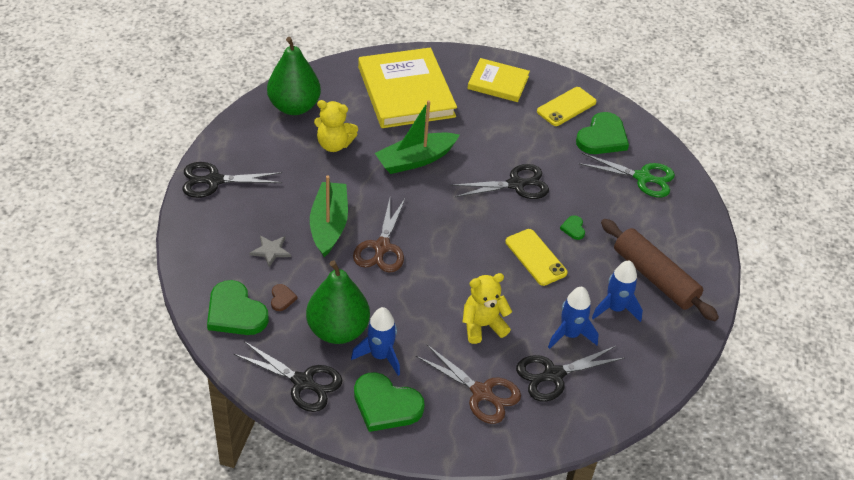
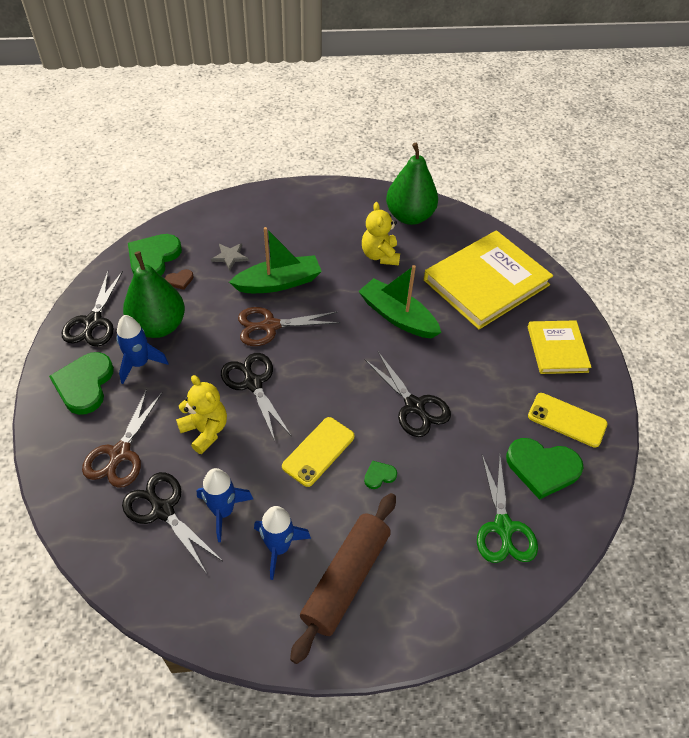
camera: 70 degrees right, 5 degrees up
black scissors [182,162,282,198] -> black scissors moved to [221,353,292,441]

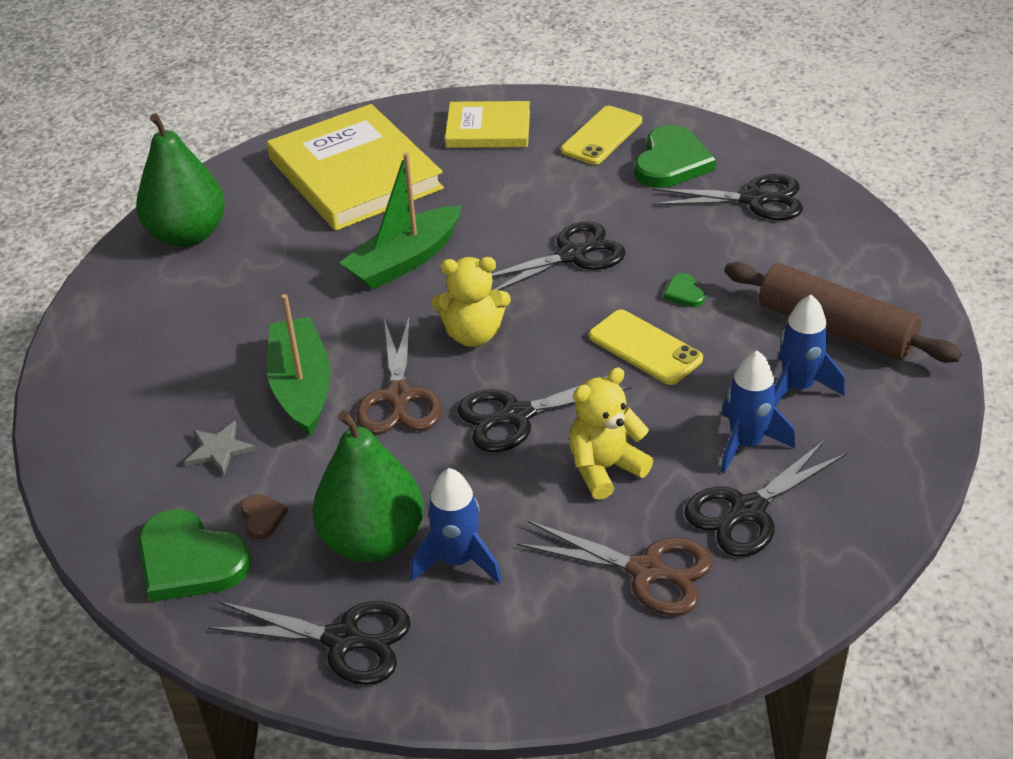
camera: 80 degrees left, 10 degrees down
green heart [49,352,114,415] -> none
yellow teddy bear [362,202,400,265] -> yellow teddy bear moved to [432,257,511,347]
green scissors [477,455,538,563] -> black scissors [652,174,803,220]

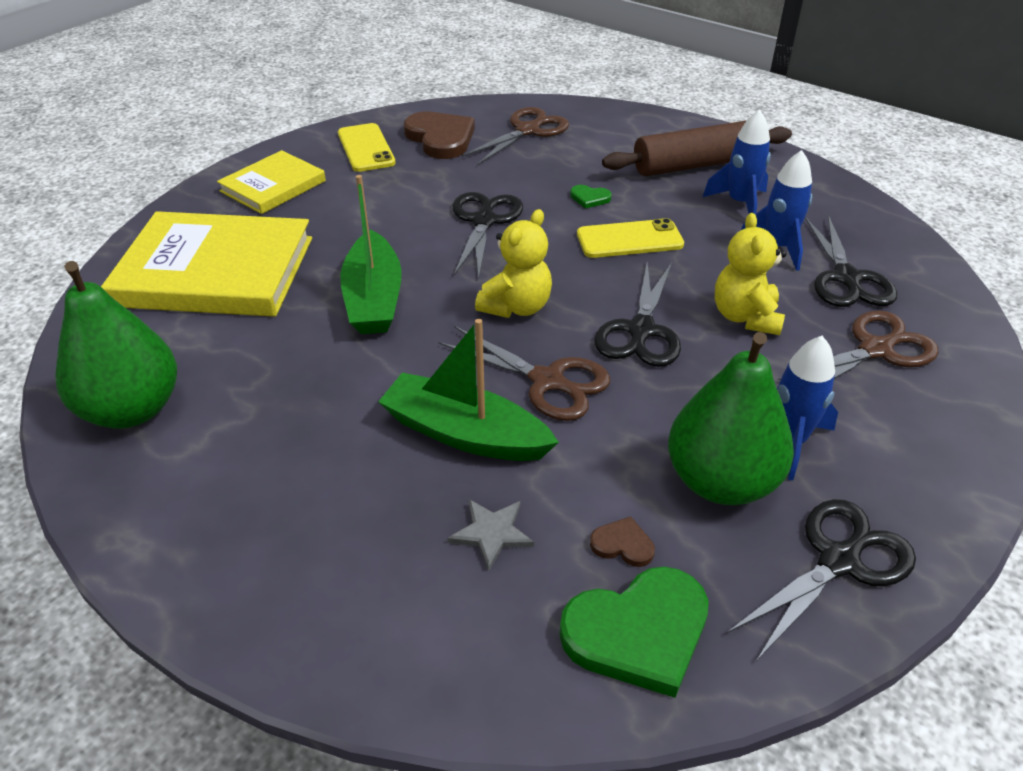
camera: 55 degrees left, 0 degrees up
green heart [634,125,716,188] -> brown heart [404,112,475,159]
black scissors [652,174,803,220] -> brown scissors [462,107,569,165]

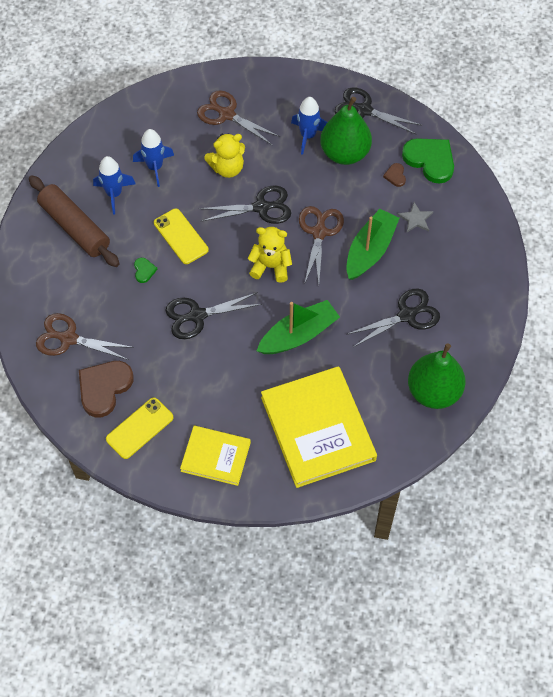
camera: 115 degrees left, 20 degrees up
green boat [378,319,559,461] -> green boat turned 150 degrees counterclockwise [346,209,400,280]
black scissors [805,215,897,307] -> black scissors moved to [346,289,440,347]

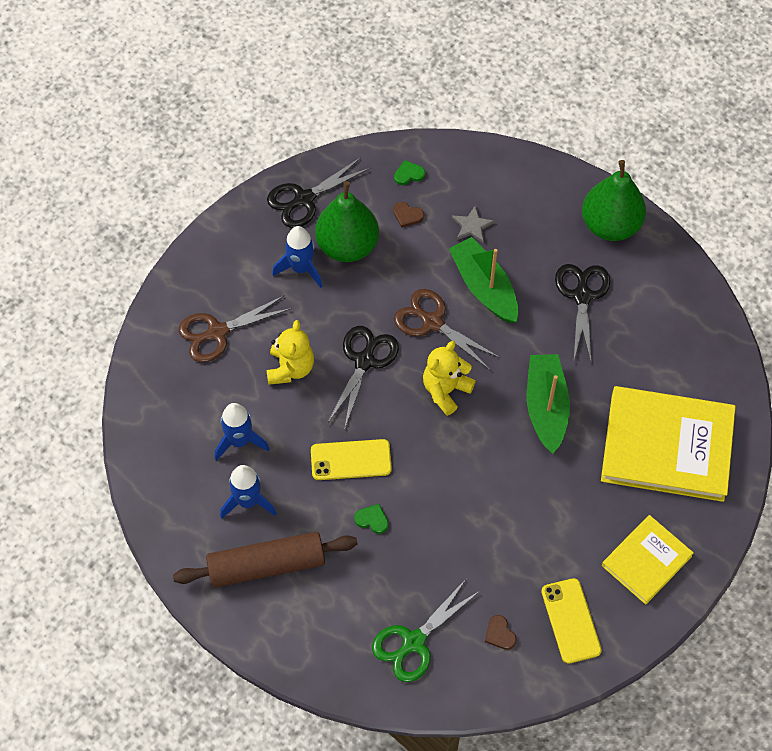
camera: 60 degrees left, 0 degrees up
brown scissors [36,313,134,360] -> green scissors [372,578,480,682]
brown heart [79,361,134,417] -> brown heart [485,615,517,650], size x0.45
black scissors [166,292,262,339] -> none
green heart [402,138,454,184] -> green heart [394,160,425,185], size x0.45
green pear [408,343,466,409] -> green pear moved to [582,160,646,241]

